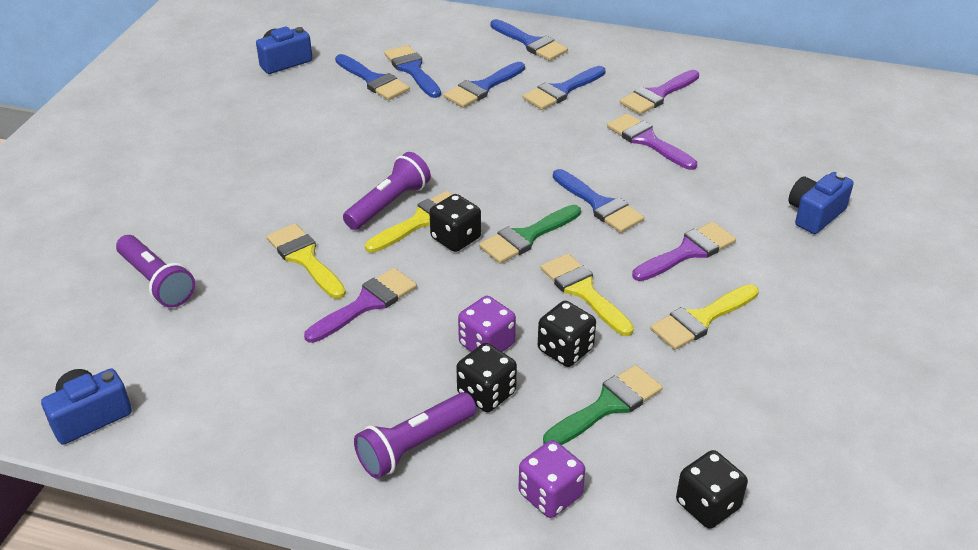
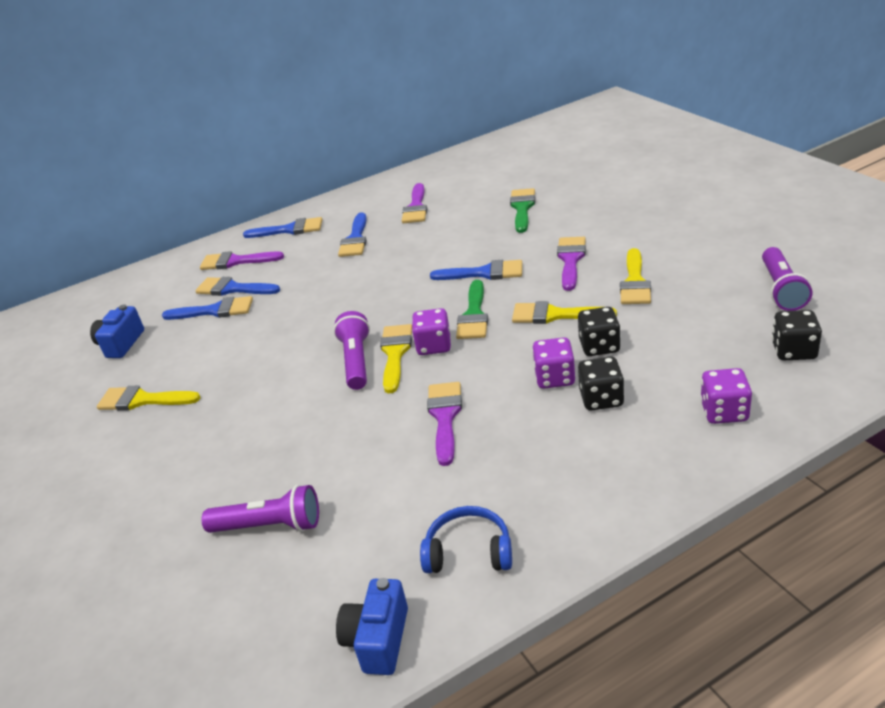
camera: 40 degrees left, 5 degrees down
yellow brush [267,223,346,299] -> yellow brush moved to [97,386,201,411]
purple flashlight [354,392,476,479] -> purple flashlight moved to [762,247,812,311]
black dice [429,194,481,252] -> purple dice [412,308,451,355]
blue brush [444,62,525,108] -> none
green brush [543,365,663,445] -> green brush moved to [510,188,535,233]
purple brush [607,113,697,170] -> purple brush moved to [200,251,284,270]
blue camera [788,172,854,234] -> none
none -> blue headphones [420,506,512,573]

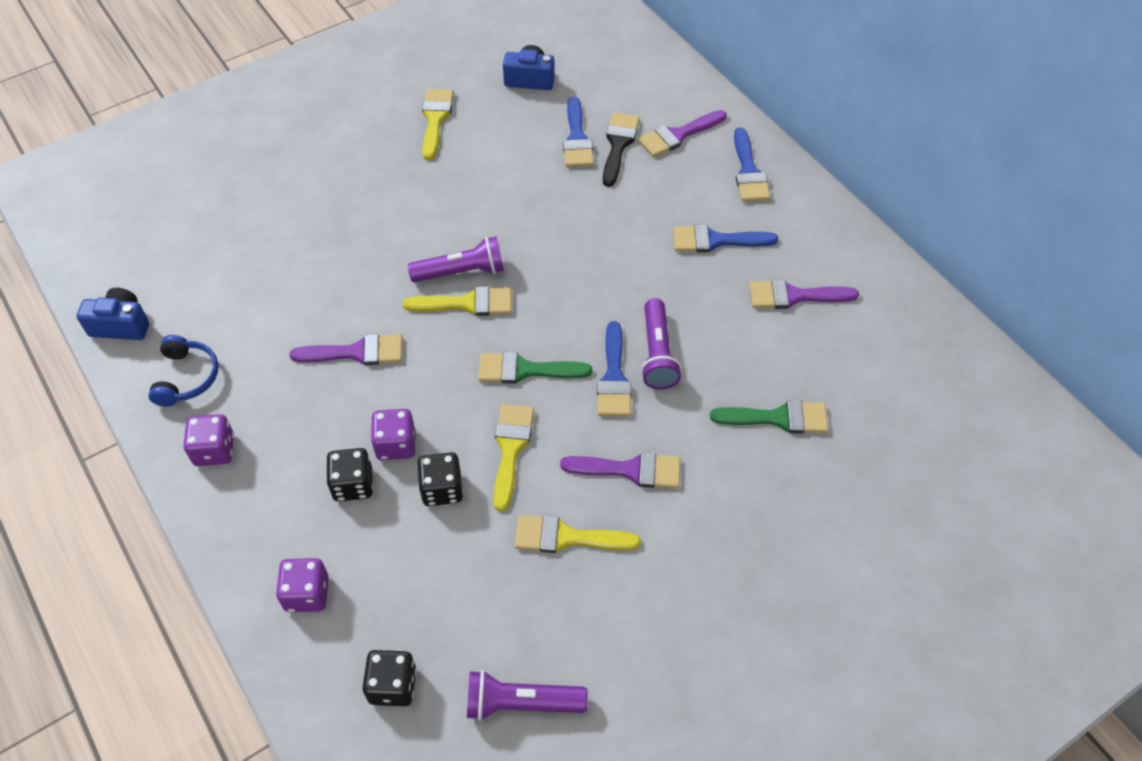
camera: 80 degrees right, 20 degrees up
blue brush [195,277,280,296] -> black brush [603,113,640,187]
purple brush [200,251,284,270] -> purple brush turned 120 degrees counterclockwise [638,110,727,157]
purple flashlight [202,485,319,533] -> purple flashlight moved to [641,298,682,390]
purple dice [412,308,451,355] -> purple dice moved to [183,414,234,466]

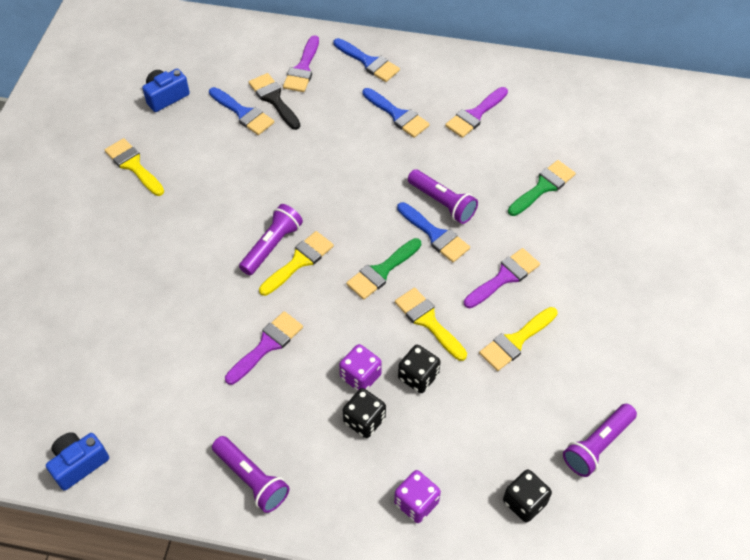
camera: 45 degrees left, 0 degrees up
blue headphones [148,335,219,407] -> none
purple dice [183,414,234,466] -> purple flashlight [212,436,290,513]
blue brush [673,225,778,252] -> blue brush turned 90 degrees counterclockwise [362,88,430,138]

